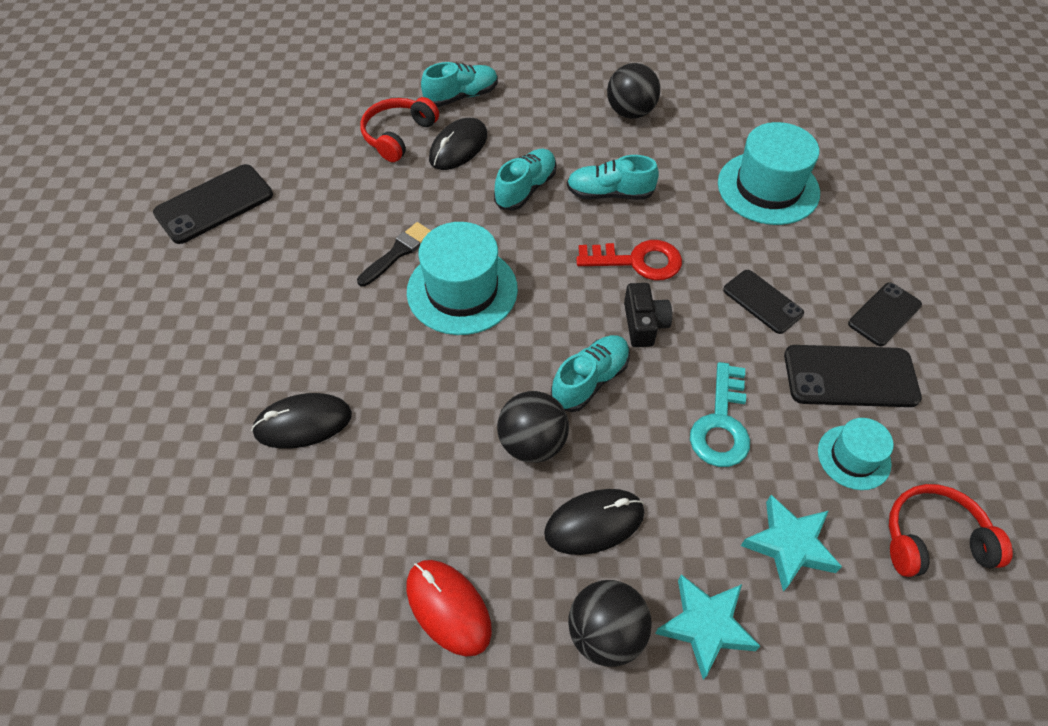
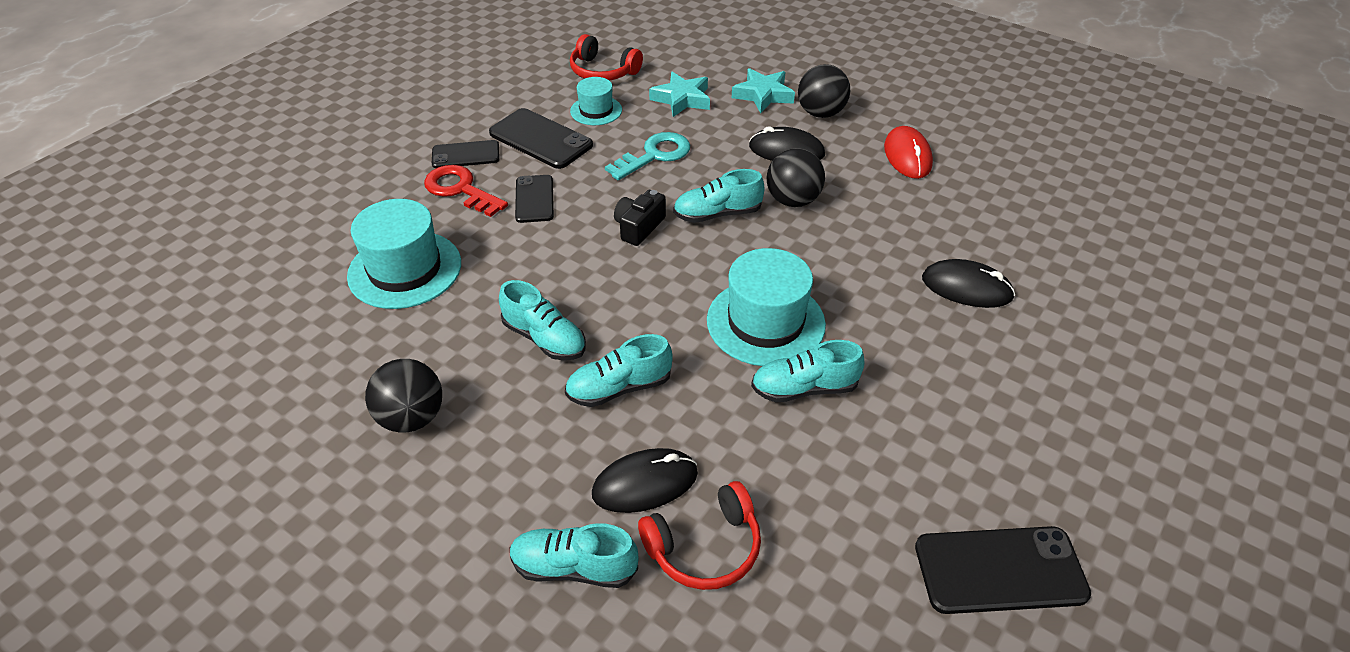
camera: 145 degrees left, 10 degrees down
black brush [357,222,431,286] -> turquoise shoe [751,340,865,402]
red key [576,240,682,280] -> red key moved to [424,165,508,217]

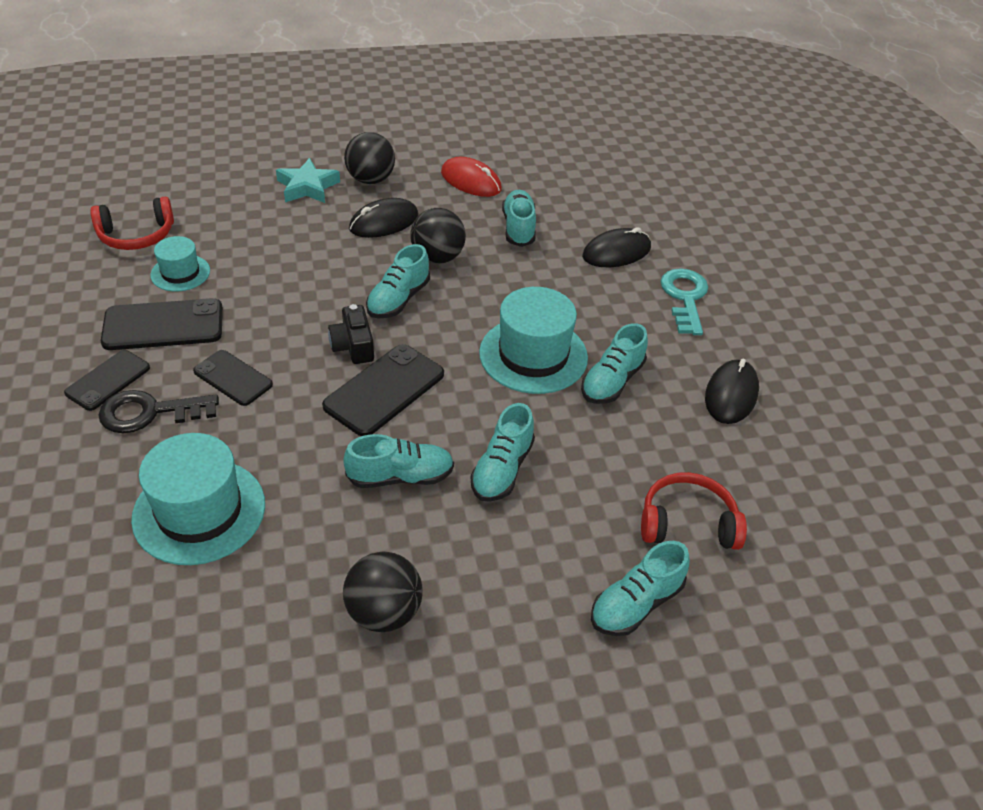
camera: 50 degrees left, 0 degrees up
red key [424,165,508,217] -> black key [98,390,219,433]
black mouse [592,448,698,513] -> black mouse moved to [705,359,759,424]
turquoise key [605,132,690,180] -> turquoise key moved to [660,268,708,335]
red headphones [638,481,761,590] -> red headphones turned 105 degrees counterclockwise [641,472,747,550]
turquoise star [649,72,710,117] -> none
black phone [915,526,1091,614] -> black phone moved to [322,344,444,436]
none -> turquoise shoe [502,190,536,247]

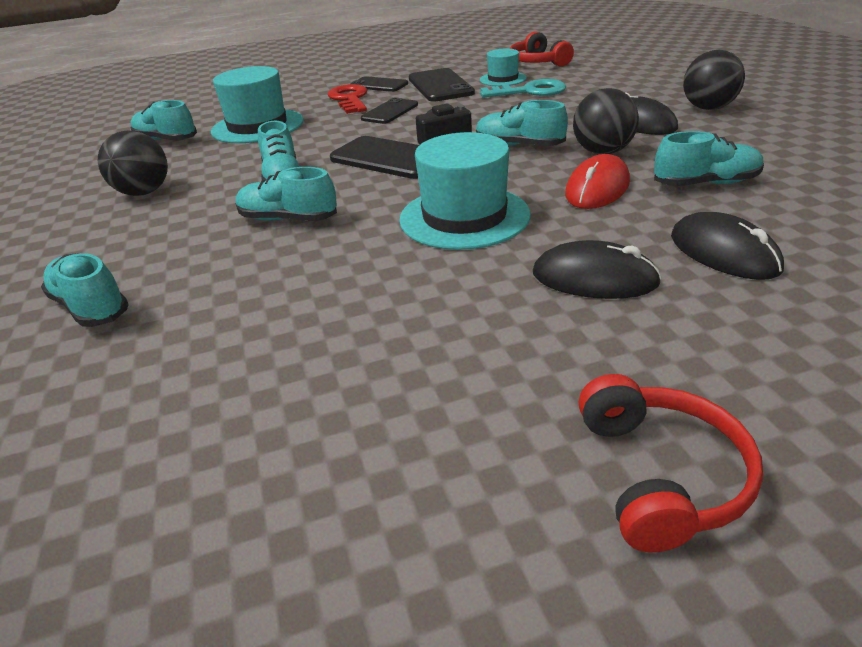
camera: 90 degrees right, 10 degrees down
black key [98,390,219,433] -> red key [328,84,367,114]
turquoise star [276,158,340,203] -> none
red mouse [441,157,502,197] -> red mouse moved to [565,154,630,209]
turquoise shoe [581,323,648,404] -> turquoise shoe moved to [131,100,197,141]
red headphones [641,472,747,550] -> red headphones moved to [579,374,763,552]
turquoise key [660,268,708,335] -> turquoise key moved to [481,79,566,98]
black mouse [705,359,759,424] -> black mouse moved to [533,240,662,299]

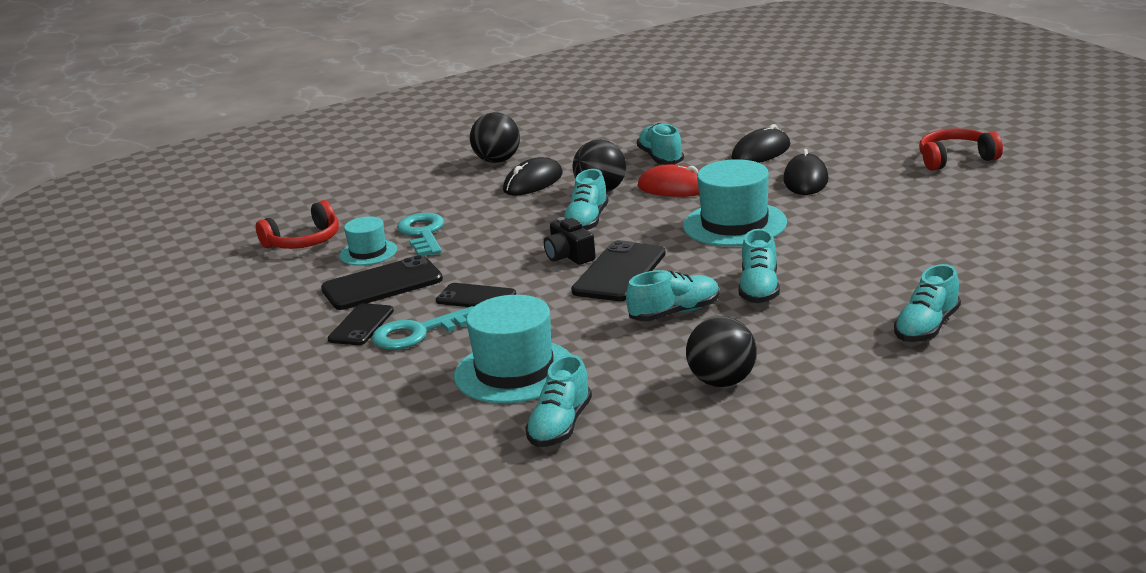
camera: 100 degrees left, 10 degrees down
red key [328,84,367,114] -> turquoise key [372,306,474,350]

